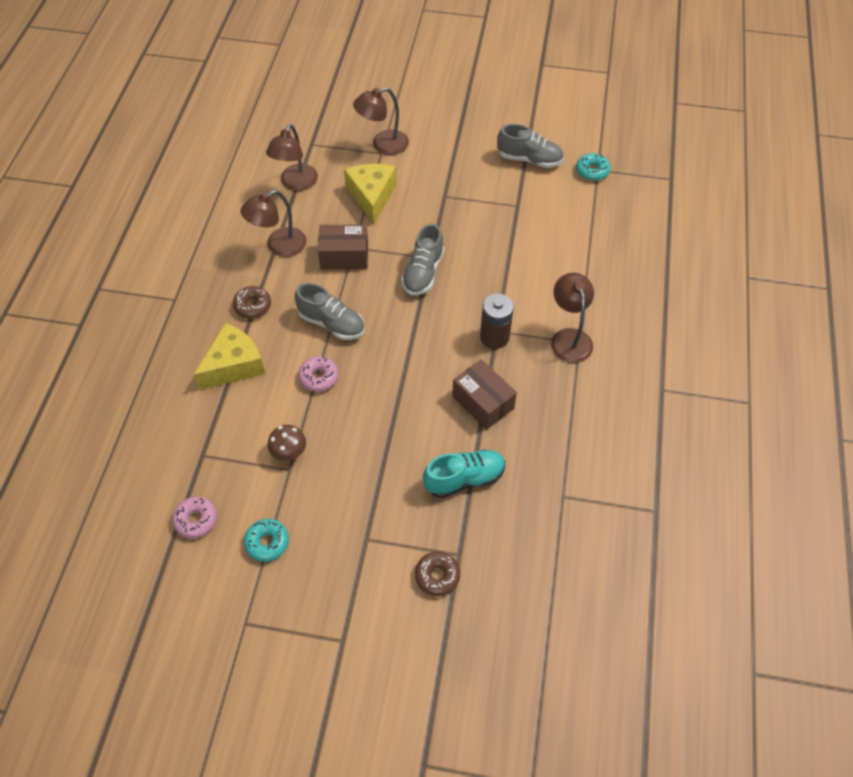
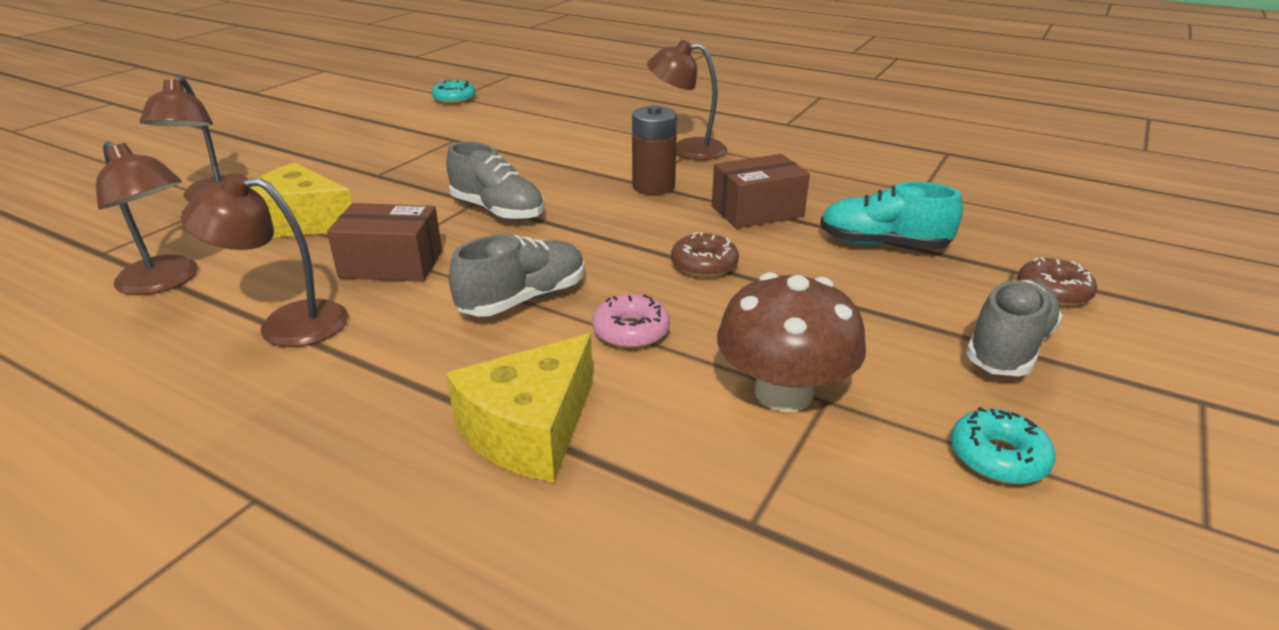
camera: 70 degrees left, 25 degrees down
pink donut [172,497,217,538] -> none
yellow cheese [194,323,265,390] -> yellow cheese turned 120 degrees counterclockwise [446,334,593,483]
brown donut [233,286,271,318] -> brown donut moved to [671,232,739,278]
brown lamp [240,190,306,257] -> brown lamp turned 105 degrees clockwise [181,173,348,347]
brown mushroom [268,425,306,461] -> brown mushroom [717,272,866,412], size x1.80
brown box [318,224,368,269] -> brown box turned 75 degrees clockwise [327,203,442,282]
turquoise shoe [423,450,505,498] -> turquoise shoe turned 75 degrees counterclockwise [820,182,963,249]
grey shoe [497,124,564,168] -> grey shoe moved to [966,279,1063,376]

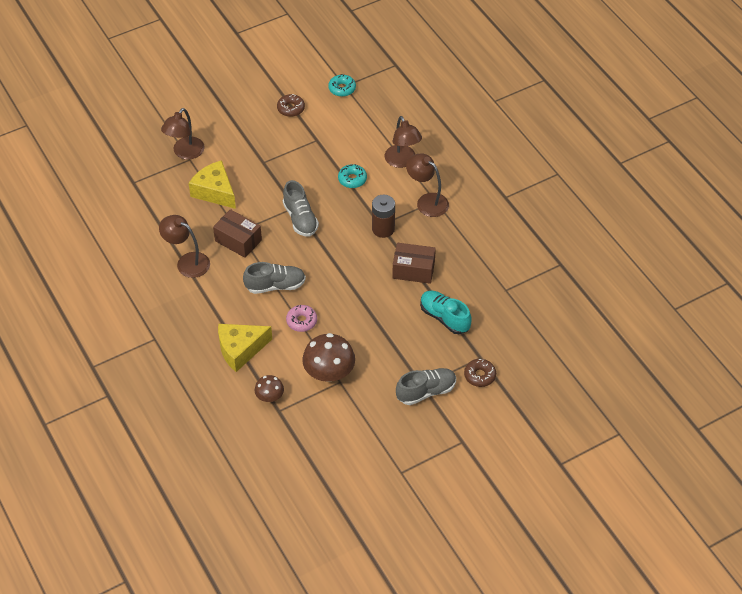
camera: 30 degrees right, 20 degrees up
brown lamp [96,141,198,295] -> brown lamp moved to [385,116,422,168]
brown donut [671,232,739,278] -> brown donut moved to [277,94,305,117]
turquoise donut [951,407,1056,484] -> turquoise donut moved to [338,164,367,188]
none -> brown mushroom [254,375,284,402]

